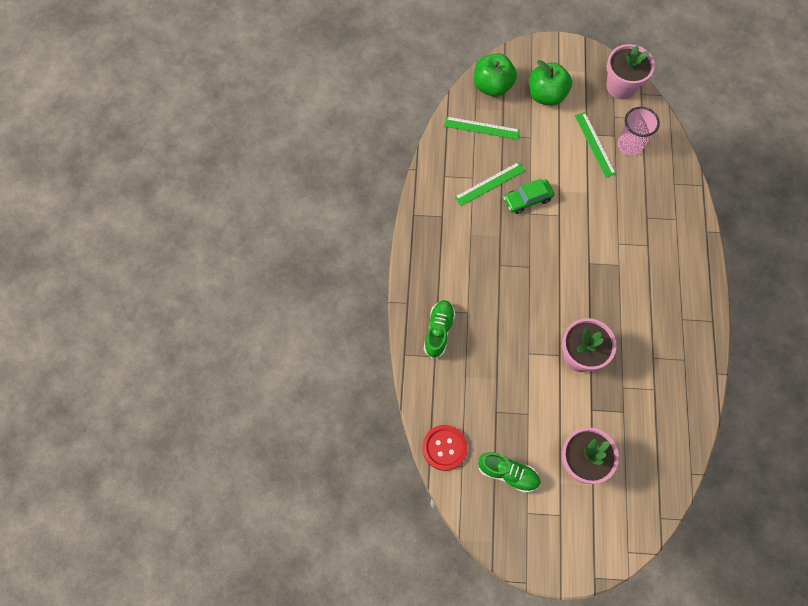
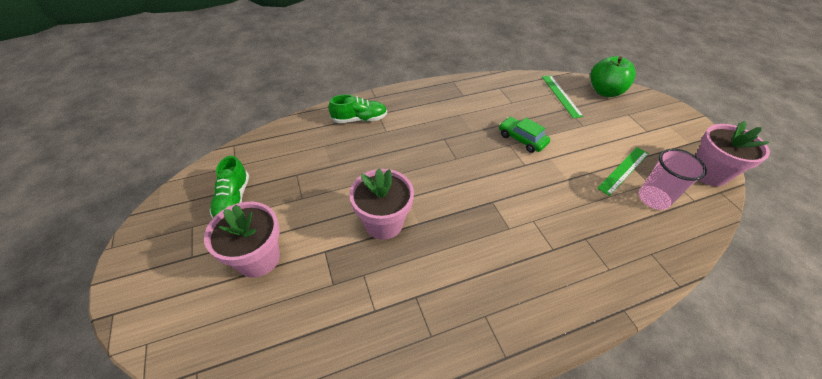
camera: 65 degrees right, 20 degrees down
red button [422,425,467,471] -> none
green ruler [454,162,525,206] -> none
green apple [529,60,572,106] -> none

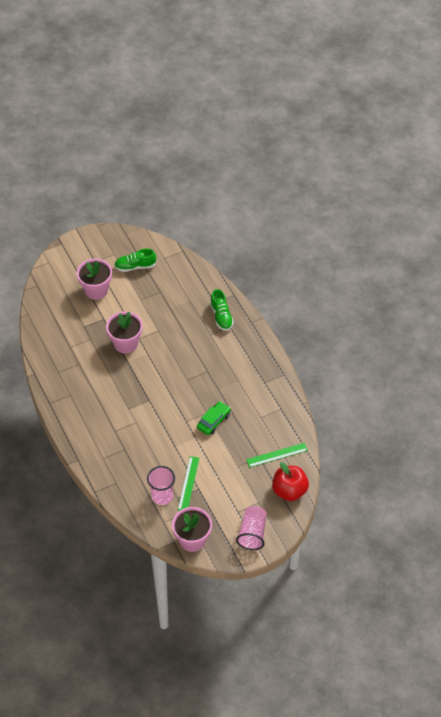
camera: 85 degrees right, 5 degrees up
green apple [590,56,636,97] -> red apple [272,462,309,501]
green ruler [597,147,649,196] -> green ruler turned 60 degrees clockwise [178,456,199,511]
none -> pink cup [236,506,267,550]

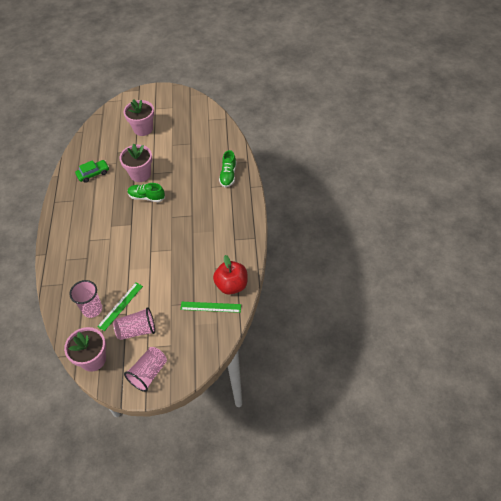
camera: 25 degrees right, 0 degrees up
green shoe [114,249,157,272] -> green shoe moved to [128,183,165,202]
green car [197,401,231,435] -> green car moved to [75,160,109,183]
red apple [272,462,309,501] -> red apple moved to [213,255,248,295]
none -> pink cup [113,307,155,340]

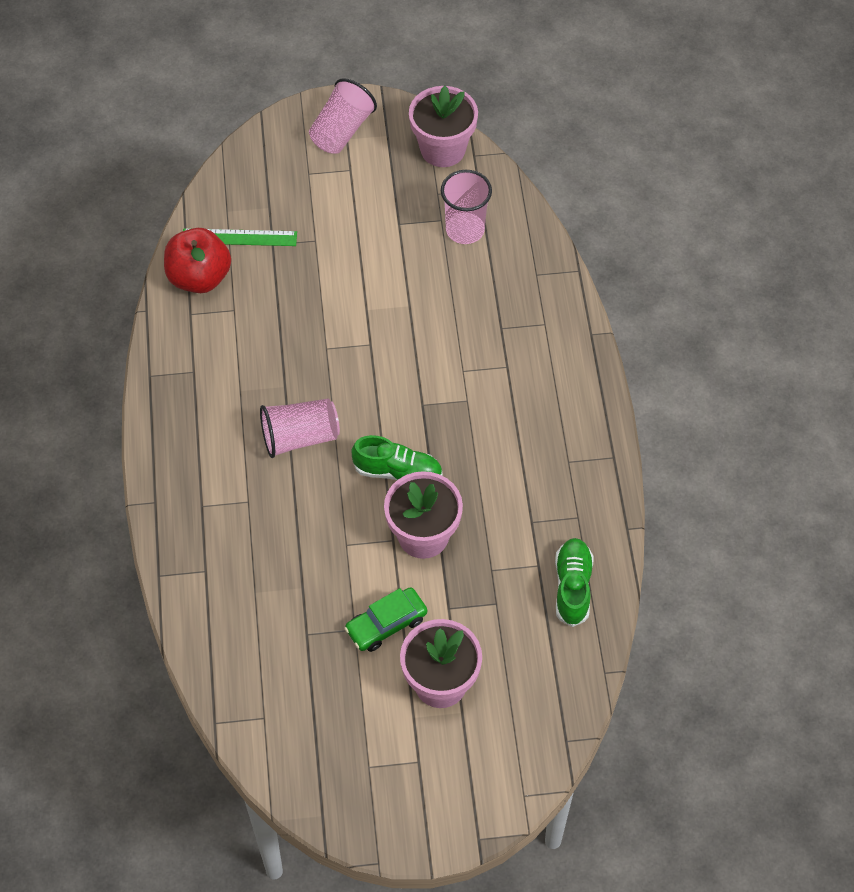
camera: 175 degrees right, 5 degrees up
green car [75,160,109,183] -> green car moved to [344,587,427,652]
green ruler [97,282,143,331] -> none
pink cup [113,307,155,340] -> pink cup moved to [260,398,340,458]
green shoe [219,150,237,187] -> green shoe moved to [555,538,594,627]

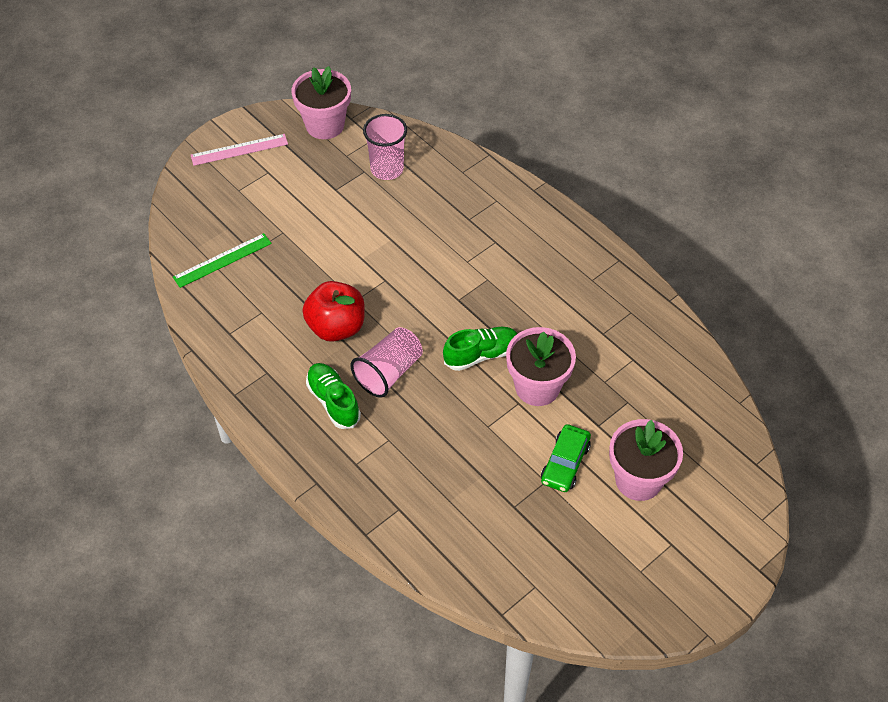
camera: 35 degrees left, 5 degrees down
red apple [164,228,231,293] -> red apple moved to [303,281,365,342]
pink cup [309,78,377,154] -> pink ruler [191,134,288,166]
green shoe [555,538,594,627] -> green shoe moved to [306,363,361,429]

